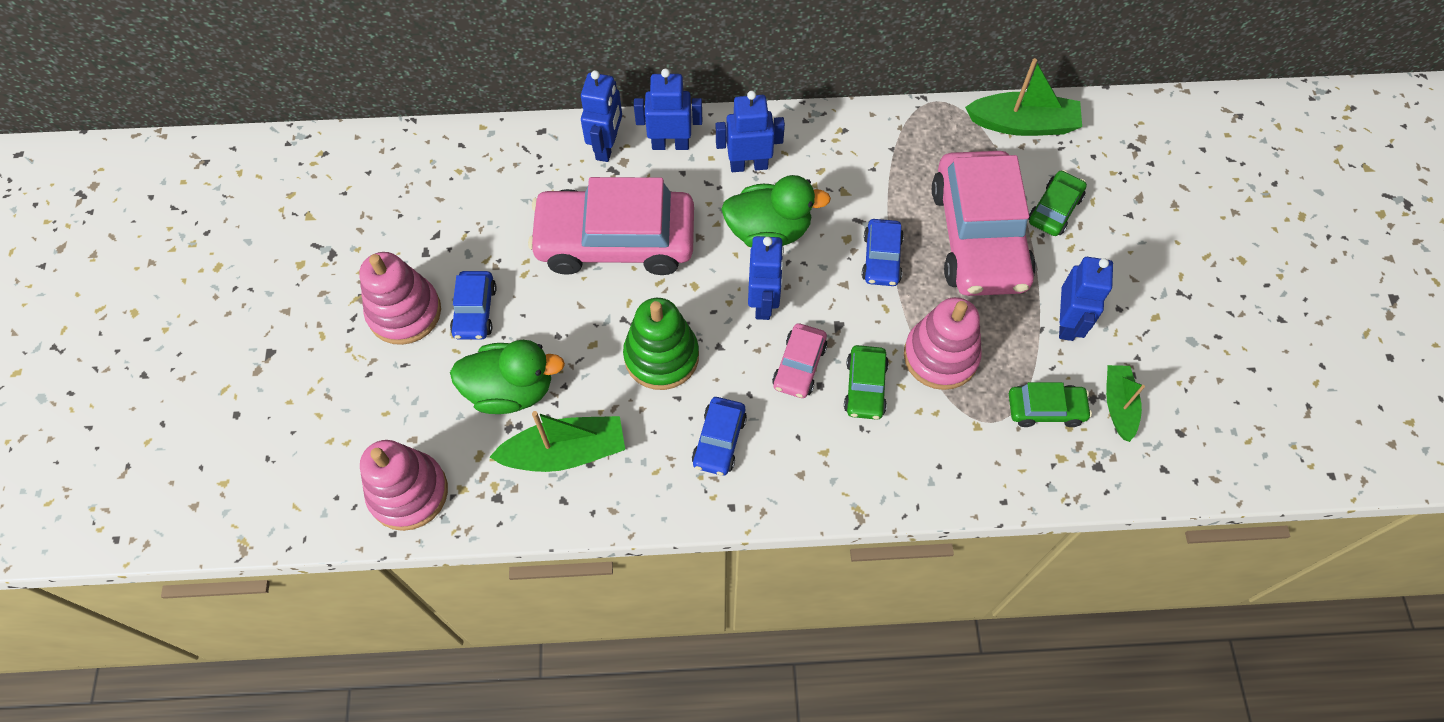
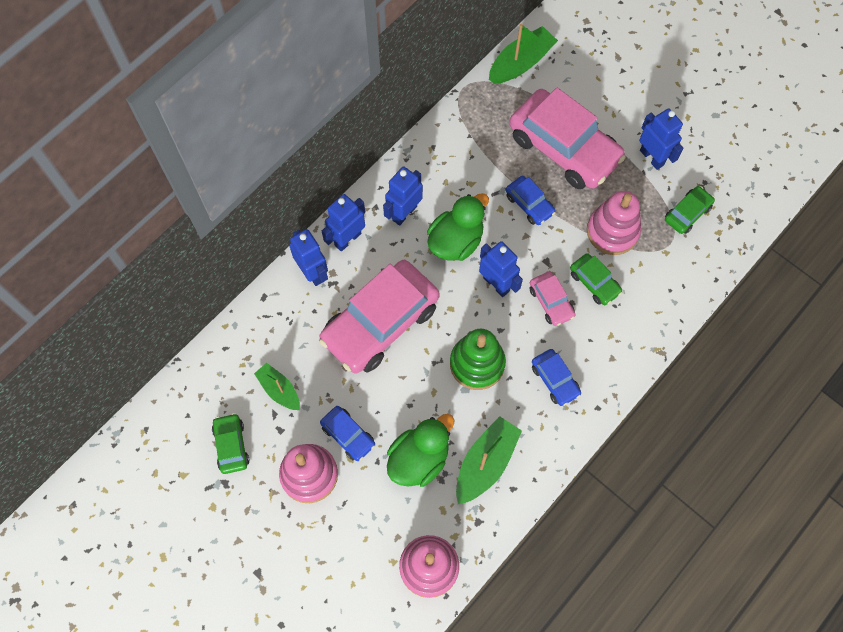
camera: 45 degrees left, 5 degrees up
green car [1028,170,1087,236] -> green car moved to [212,413,250,474]
green boat [1106,365,1145,442] -> green boat moved to [254,363,300,410]

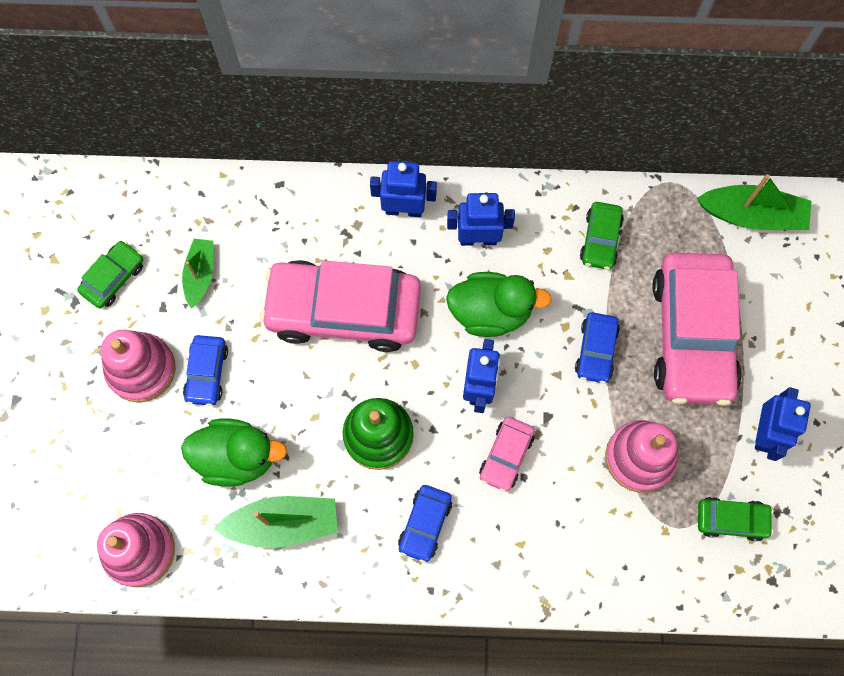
camera: 50 degrees right, 5 degrees up
blue robot [289,229,328,286] -> none
green car [570,253,622,305] -> green car moved to [580,202,624,270]

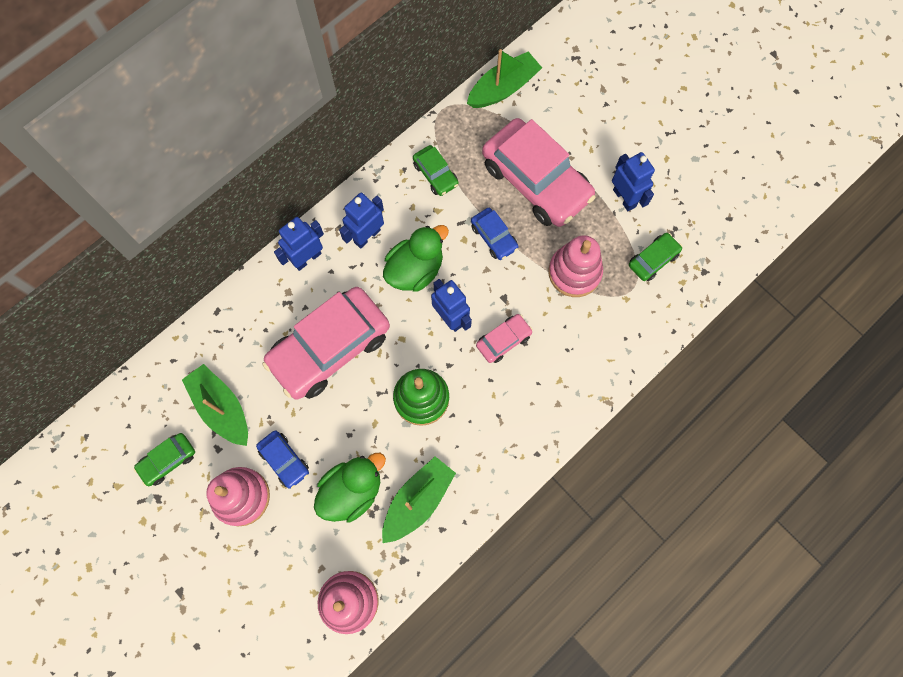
camera: 45 degrees left, 0 degrees up
green car [77,241,143,308] -> green car turned 120 degrees counterclockwise [134,433,195,486]
green boat [182,239,214,309] -> green boat [182,364,248,446], size x1.57
blue car [398,485,452,563] -> none
pink car [479,417,535,492] -> pink car turned 105 degrees counterclockwise [476,314,533,363]

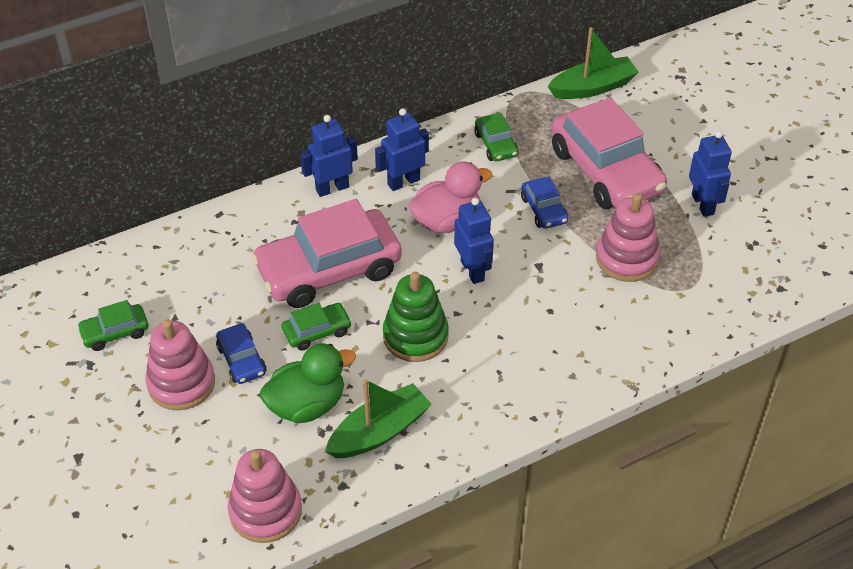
camera: 15 degrees right, 25 degrees down
green boat [182,364,248,446] -> none
green duck [383,225,449,292] -> pink duck [408,162,492,233]
pink car [476,314,533,363] -> none
green car [629,233,682,281] -> green car moved to [282,302,352,351]

